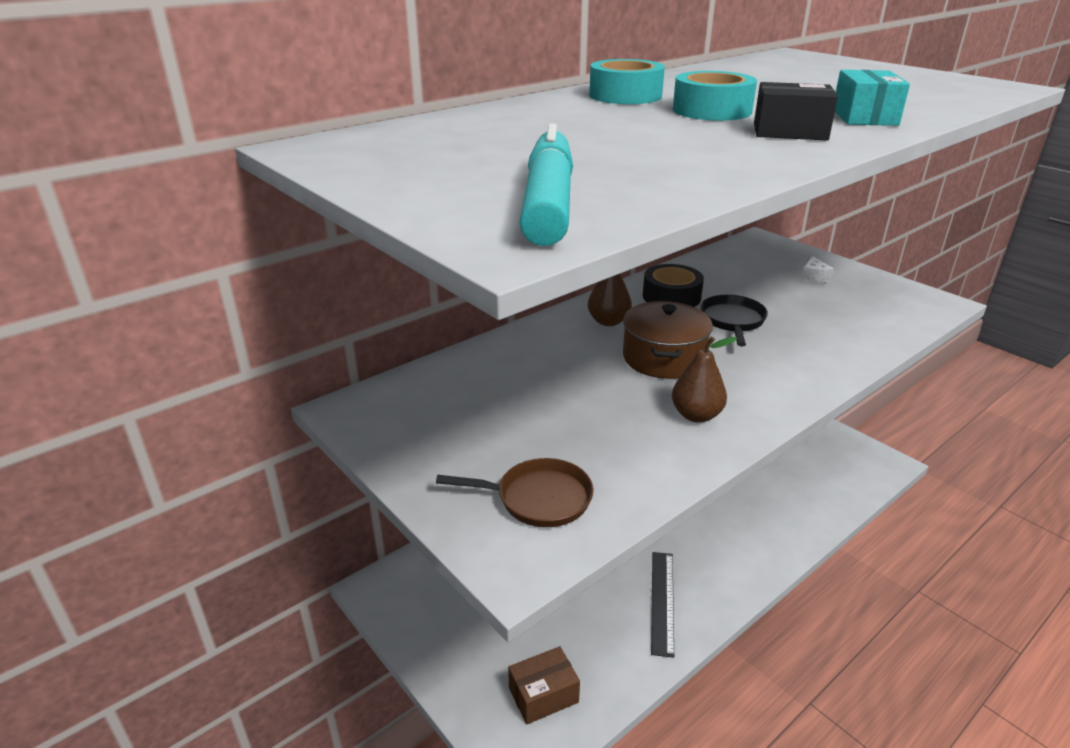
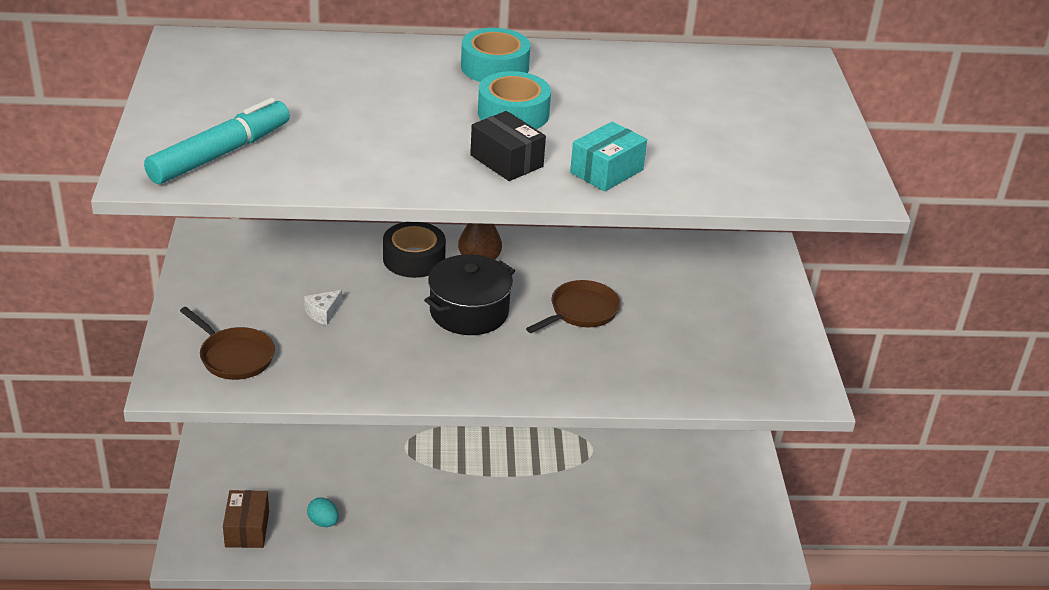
camera: 35 degrees right, 5 degrees up
brown box [508,646,580,724] -> brown box turned 75 degrees clockwise [223,490,269,548]
brown pot [623,301,713,379] -> black pot [424,254,515,335]
black tape [643,264,704,307] -> black tape moved to [383,222,446,278]
black ruler [651,552,674,658] -> none
brown pear [672,337,737,423] -> none
black pan [700,295,768,346] -> brown pan [526,280,620,333]
white cheese [801,256,833,283] -> white cheese moved to [304,290,342,325]
none -> turquoise egg [307,497,339,527]

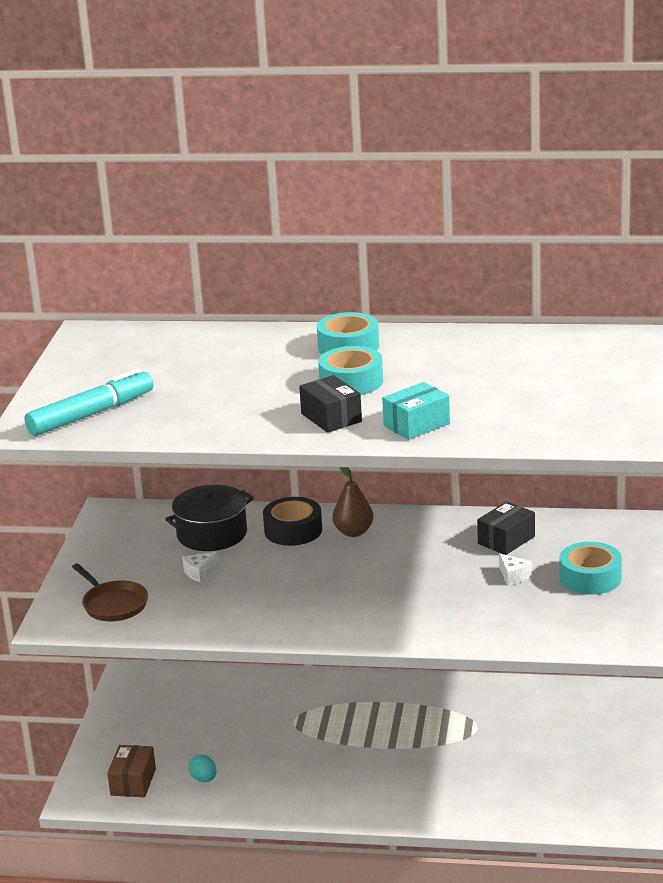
camera: 15 degrees right, 10 degrees down
black pot [424,254,515,335] -> black pot moved to [165,485,254,551]
brown pan [526,280,620,333] -> none
none -> black box [477,501,535,555]
none -> white cheese [499,554,532,585]
none -> turquoise tape [559,542,622,595]

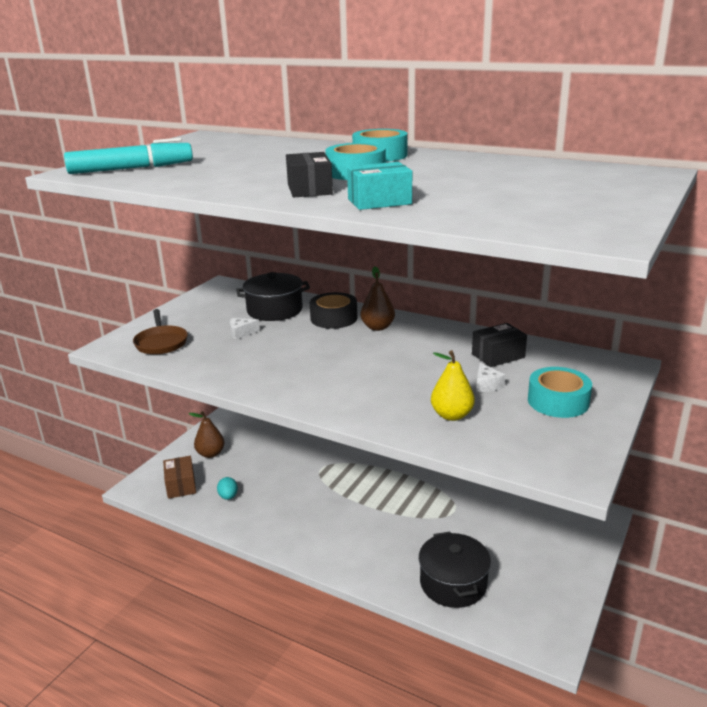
camera: 20 degrees right, 0 degrees up
brown box [107,745,156,797] -> brown box turned 45 degrees counterclockwise [163,456,196,499]
none -> brown pear [189,411,225,458]
none -> black pot [419,532,491,608]
none -> yellow pear [431,350,475,421]

